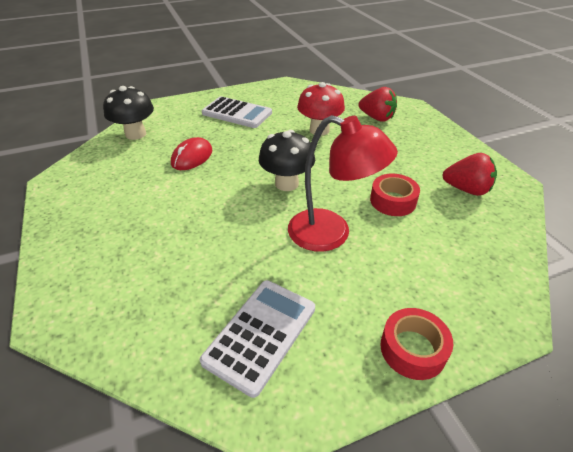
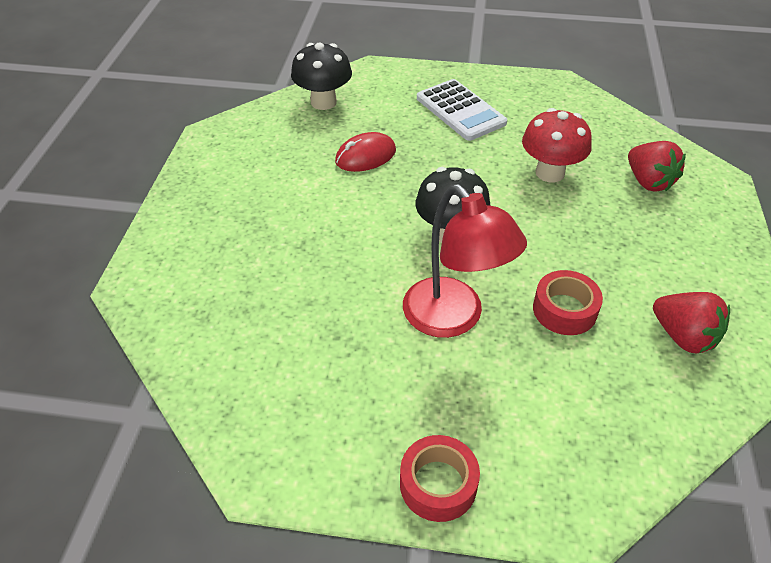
camera: 30 degrees right, 5 degrees up
white calculator [200,280,315,398] -> none

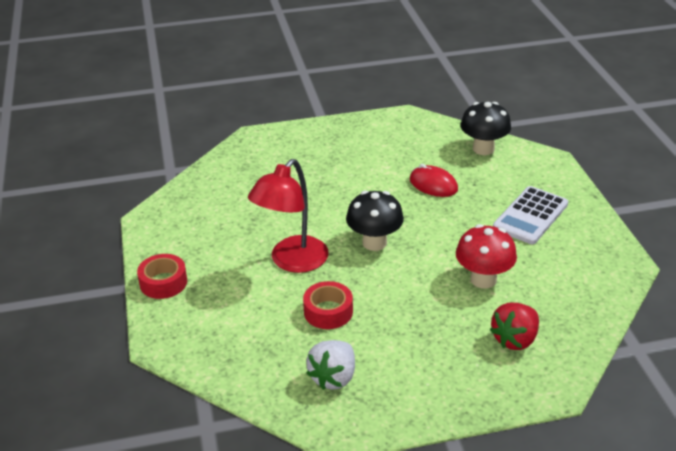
camera: 70 degrees right, 10 degrees down
red strawberry [653,292,730,354] -> white strawberry [306,340,355,390]

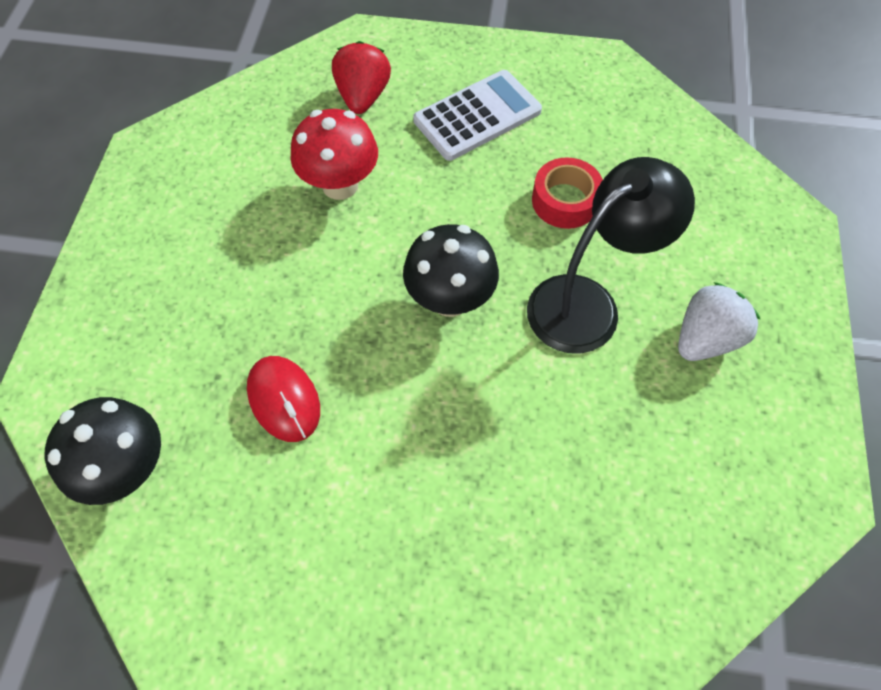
camera: 160 degrees left, 25 degrees up
red tape [137,254,187,299] -> none
red lamp [248,159,329,273] -> black lamp [527,157,695,354]
white strawberry [306,340,355,390] -> white strawberry moved to [678,282,760,361]
red strawberry [490,303,539,350] -> red strawberry turned 60 degrees counterclockwise [332,41,391,114]
white calculator [493,186,568,244] -> white calculator moved to [413,70,542,161]

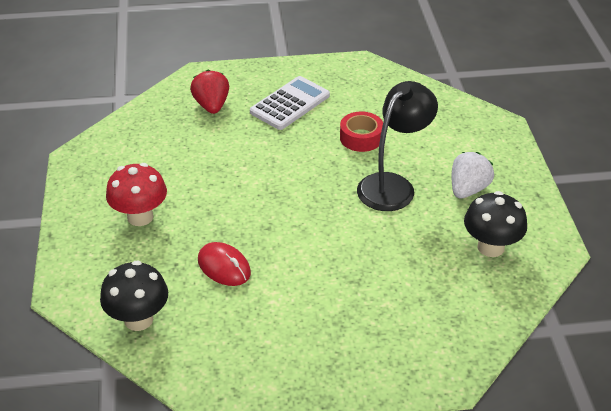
camera: 15 degrees left, 20 degrees down
red mushroom [290,109,378,200] -> red mushroom moved to [106,163,167,226]
black mushroom [403,224,499,317] -> black mushroom moved to [464,191,527,257]

